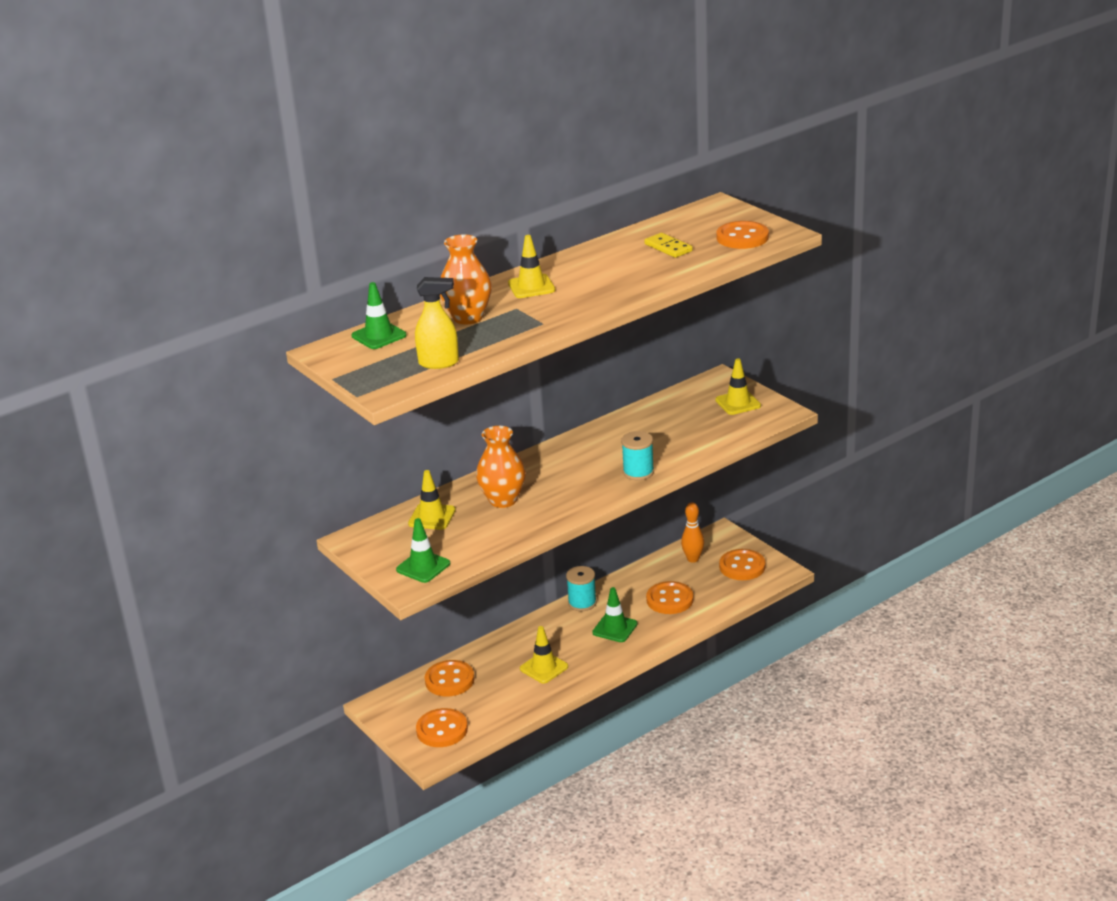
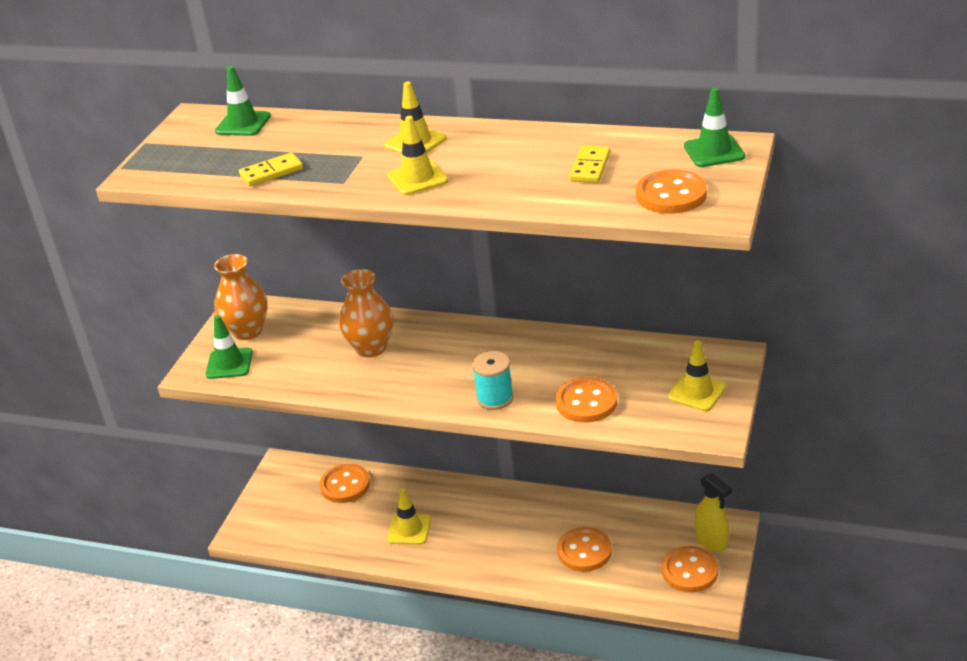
camera: 55 degrees right, 5 degrees up
yellow traffic cone [408,470,456,530] -> yellow traffic cone moved to [387,116,448,195]
yellow spray bottle [415,277,459,369] -> yellow spray bottle moved to [695,473,732,552]
orange button [416,708,468,747] -> orange button moved to [555,377,617,423]
orange vase [440,234,492,325] -> orange vase moved to [214,254,268,340]
turquoise spool [566,566,597,611] -> none
green traffic cone [592,587,637,642] -> green traffic cone moved to [684,87,745,167]
orange bowling pin [681,502,704,563] -> none
none -> yellow domino [239,152,303,186]

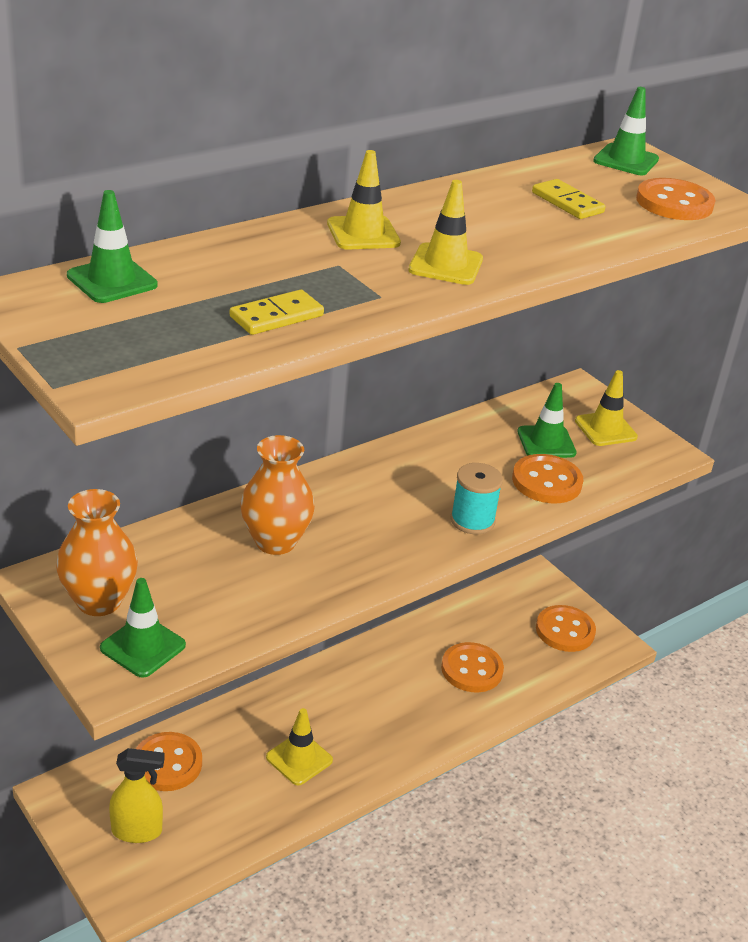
camera: 60 degrees left, 0 degrees up
yellow domino [239,152,303,186] -> yellow domino turned 45 degrees clockwise [230,289,324,335]
yellow spray bottle [695,473,732,552] -> yellow spray bottle moved to [109,748,165,843]
none -> green traffic cone [517,383,577,458]

